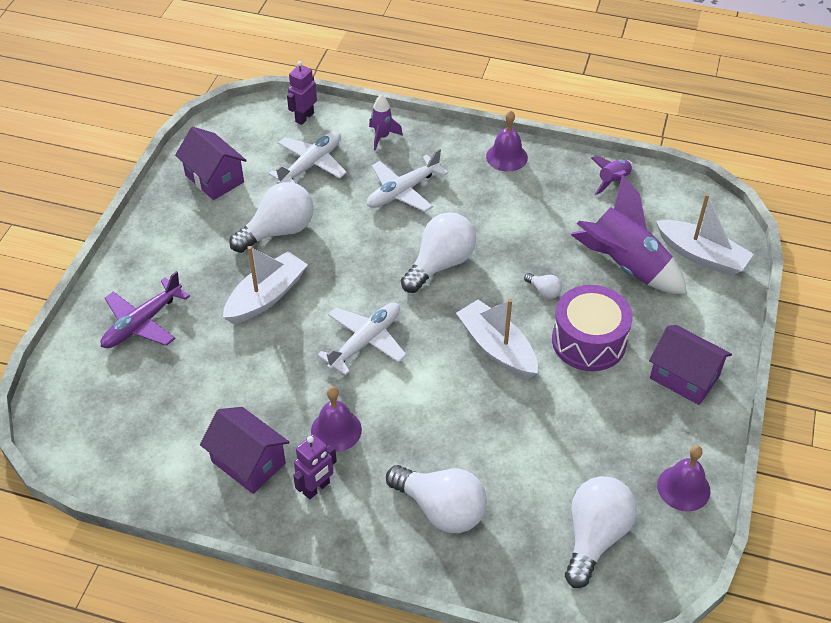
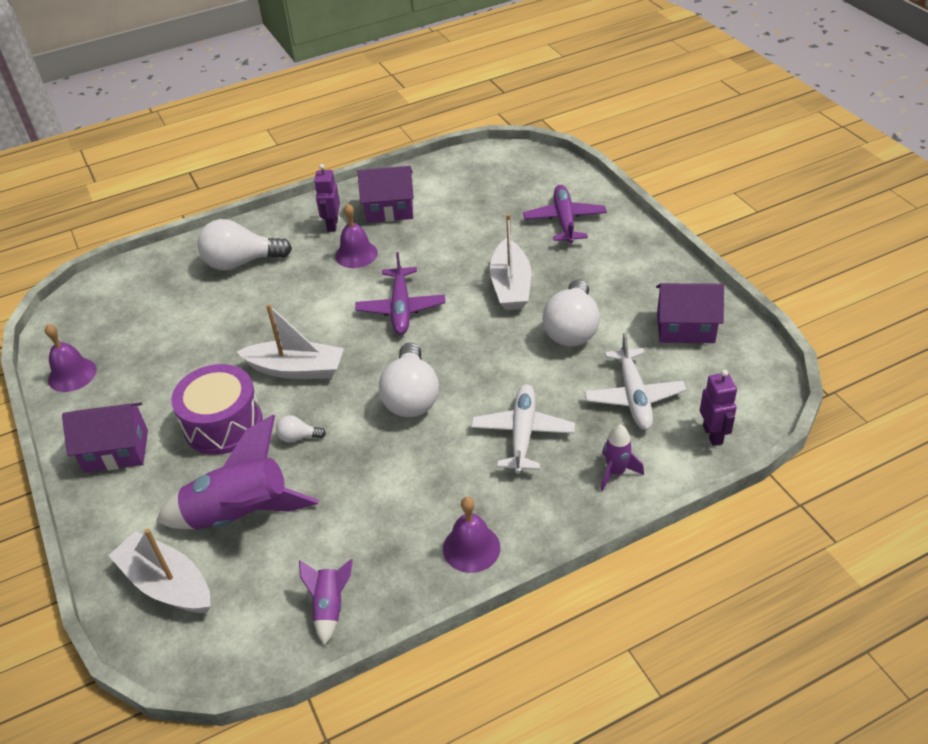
camera: 140 degrees right, 5 degrees down
white plane [317,303,406,375] -> purple plane [355,252,445,335]
white light bulb [565,476,637,588] -> none
white boat [656,194,754,276] -> white boat turned 45 degrees clockwise [108,529,211,613]

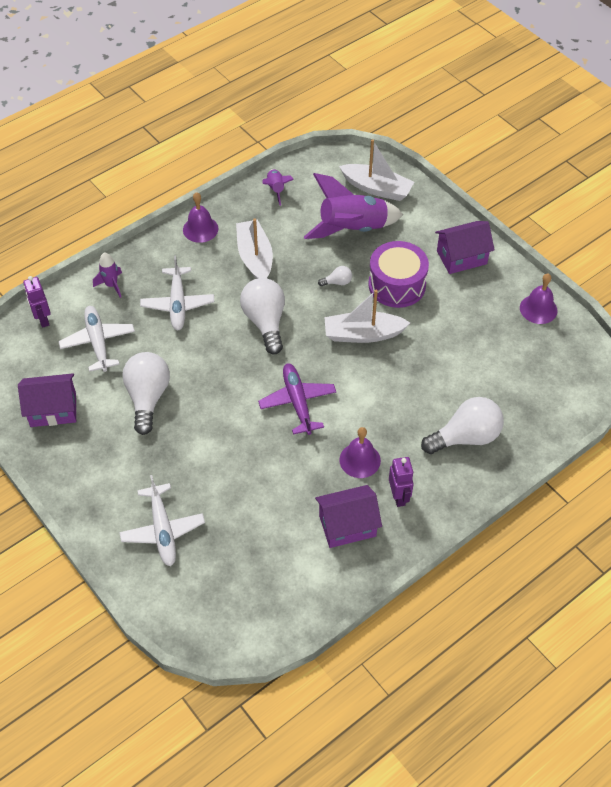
camera: 165 degrees right, 10 degrees up
white boat [490,214,531,310] -> white boat moved to [236,218,273,279]
purple plane [523,185,607,243] -> white plane [119,475,205,566]

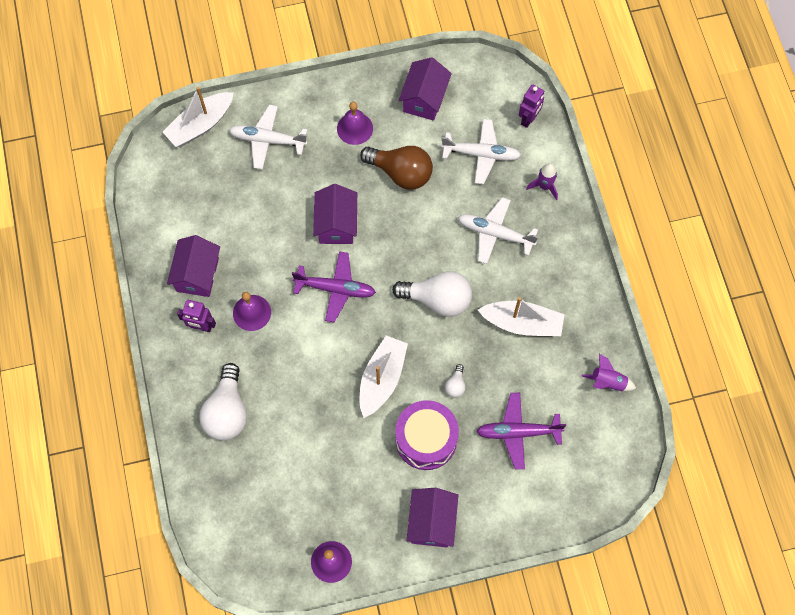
camera: 115 degrees right, 15 degrees up
purple robot [23,276,51,328] -> purple robot turned 120 degrees clockwise [519,84,544,128]
white light bulb [122,352,170,435] -> brown light bulb [360,146,433,190]
purple bell [183,192,218,243] -> purple bell moved to [337,102,373,145]
purple rocket [304,173,403,239] -> purple plane [476,393,566,469]
white boat [339,139,414,201] -> white boat moved to [163,87,234,147]
none -> purple house [313,184,357,244]

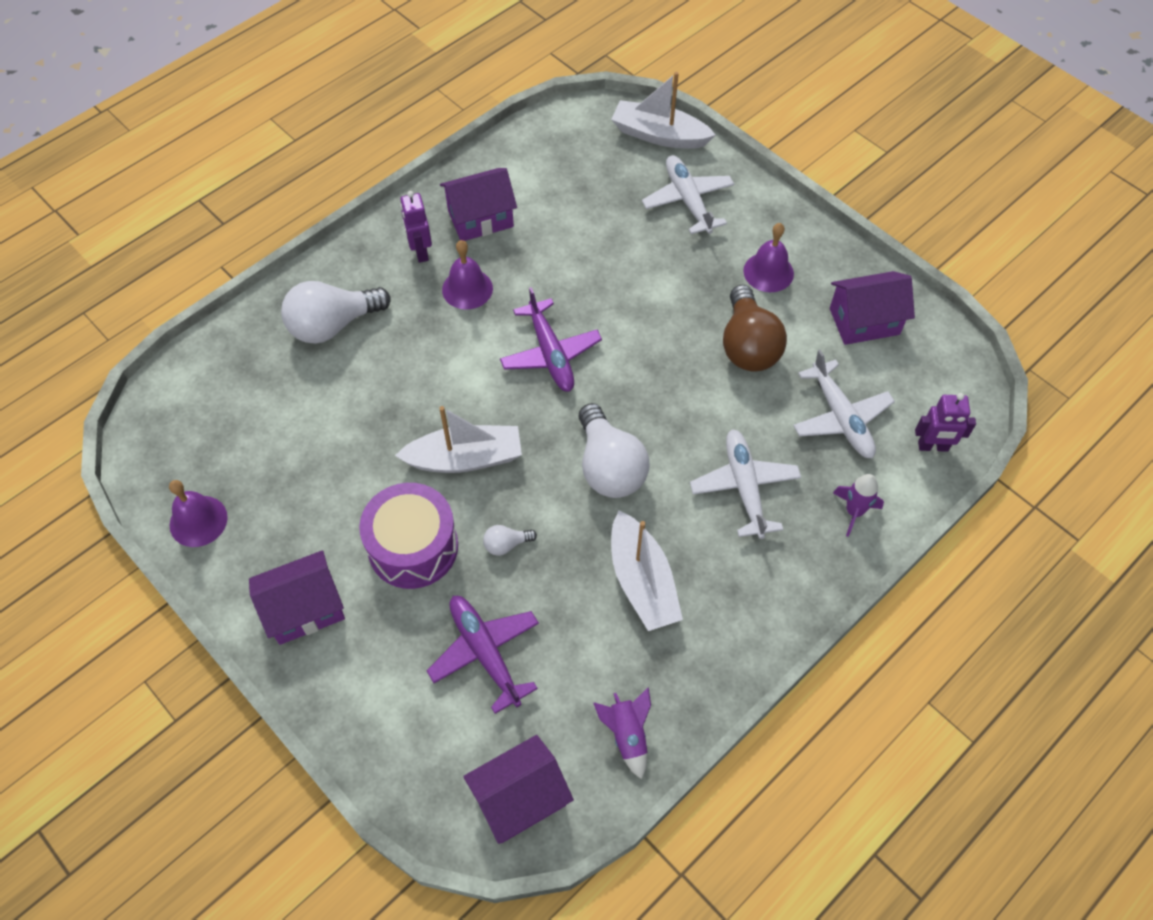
camera: 60 degrees right, 10 degrees down
purple house [313,184,357,244] -> purple house moved to [463,735,574,844]

